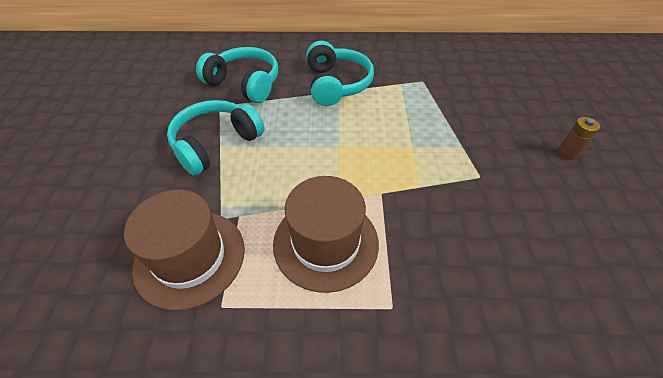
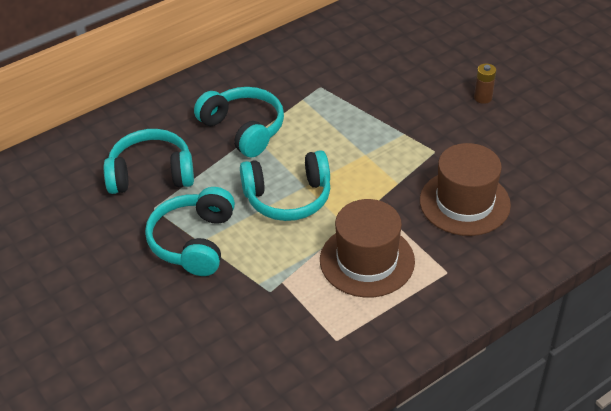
camera: 35 degrees left, 5 degrees down
brown hat [124,190,245,311] -> brown hat moved to [420,143,511,236]
none -> turquoise headphones [240,150,330,221]

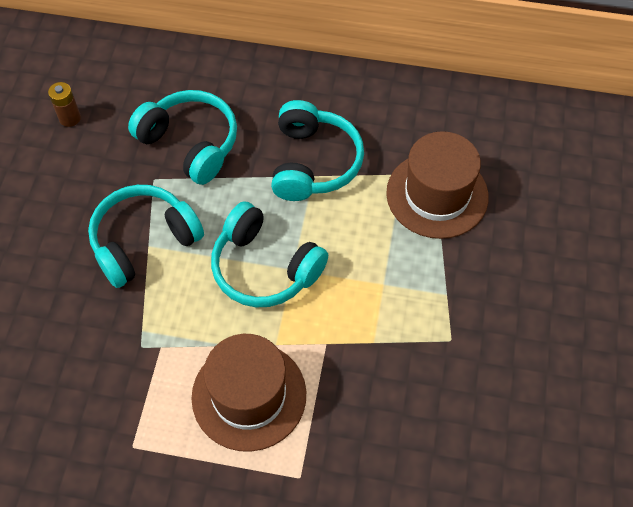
camera: 45 degrees right, 15 degrees up
brown hat [420,143,511,236] -> brown hat moved to [386,131,489,239]
brown battery [474,64,496,104] -> brown battery moved to [48,82,81,127]

